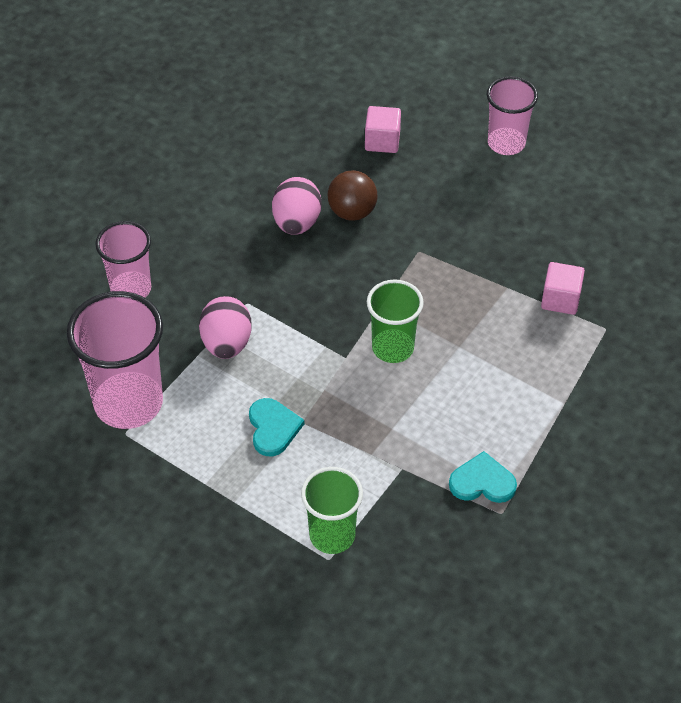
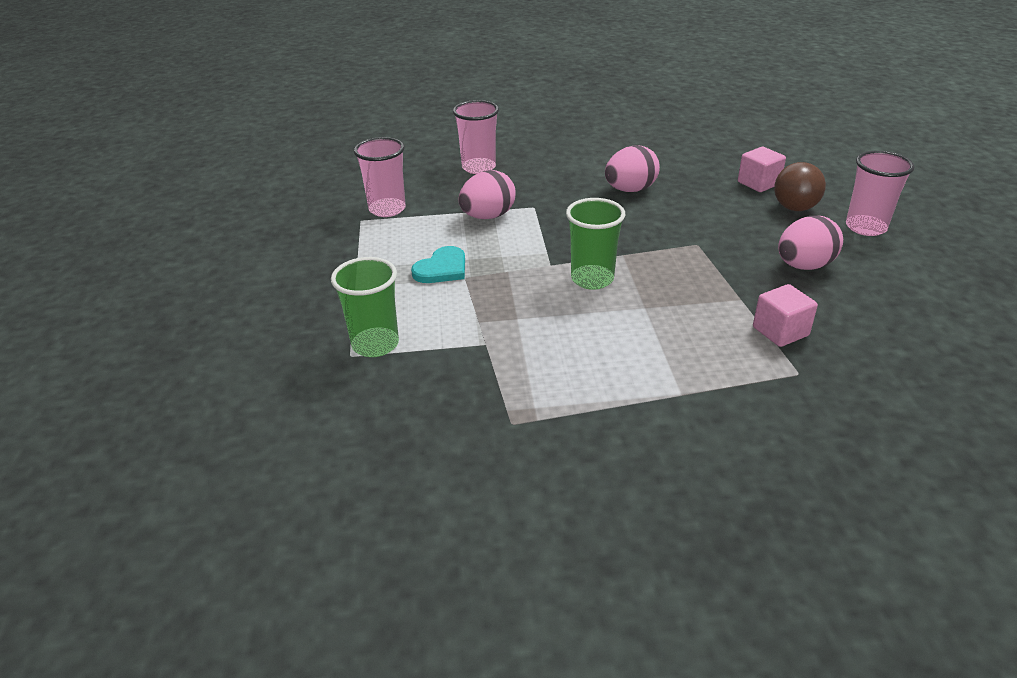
camera: 50 degrees right, 15 degrees down
pink cup [67,291,163,429] -> pink cup [354,137,406,217], size x0.62
brown ball [327,170,378,221] -> brown ball moved to [774,162,826,211]
turquoise heart [449,451,517,503] -> none
none -> pink egg [778,216,843,270]

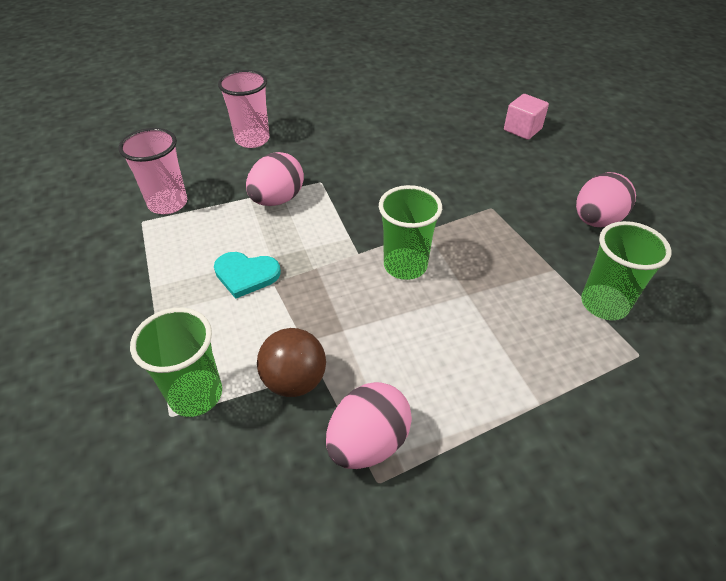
camera: 15 degrees left, 10 degrees up
turquoise heart [411,246,465,283] -> turquoise heart turned 75 degrees clockwise [214,252,281,299]
pink egg [605,145,660,192] -> pink egg moved to [326,382,412,469]
pink cube [753,284,818,347] -> green cup [581,221,671,320]
brown ball [774,162,826,211] -> brown ball moved to [257,328,326,397]
pink cup [846,151,915,236] -> none

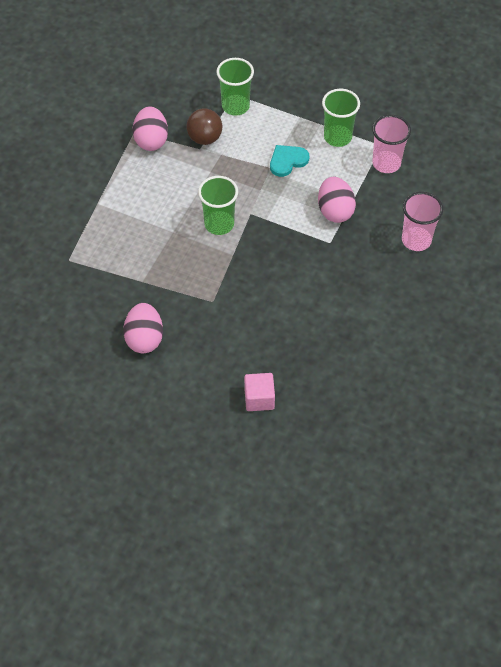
camera: 135 degrees right, 10 degrees up
green cup [581,221,671,320] -> green cup moved to [322,89,360,147]

